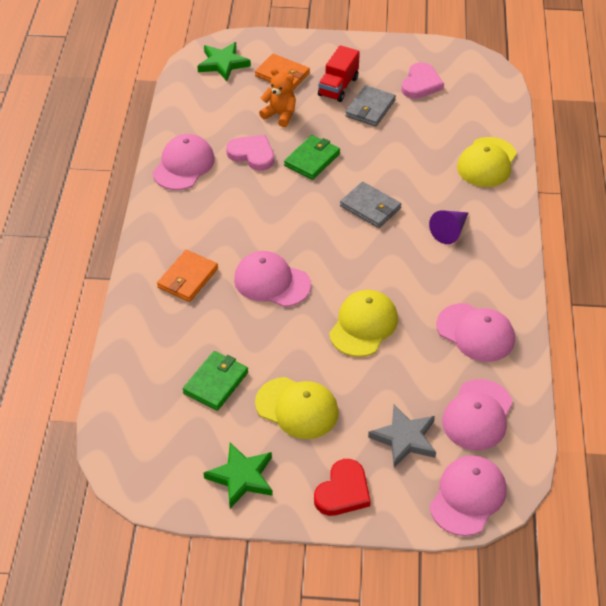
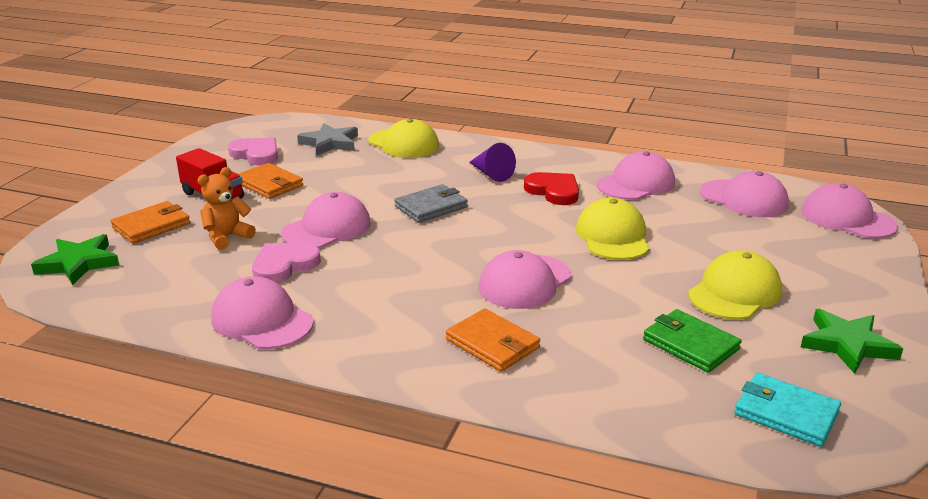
camera: 75 degrees left, 20 degrees down
green wallet [284,135,340,180] -> pink cap [281,192,371,248]
red heart [314,459,371,516] -> red heart moved to [524,172,579,205]
yellow cap [329,290,398,357] -> yellow cap turned 45 degrees clockwise [576,198,650,260]
grey wallet [345,85,396,127] -> orange wallet [239,163,303,199]
grey star [368,405,436,468] -> grey star moved to [297,123,358,156]
none -> turquoise wallet [734,373,841,447]

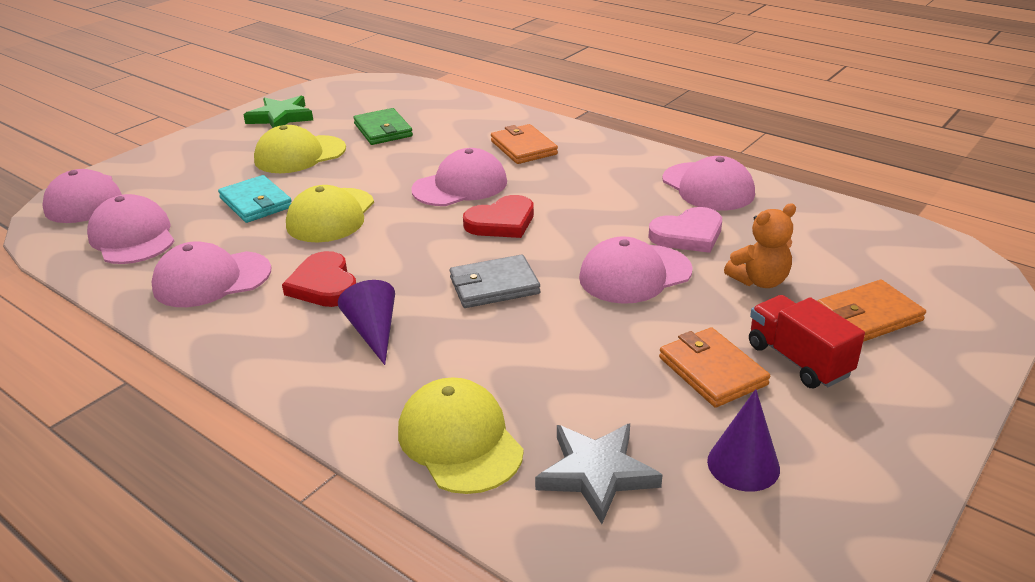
camera: 160 degrees left, 5 degrees up
green star [31,234,120,285] -> none
pink heart [228,137,278,165] -> purple cone [707,389,780,491]
turquoise wallet [734,373,841,447] -> turquoise wallet moved to [218,175,292,223]
none -> red heart [463,195,534,238]

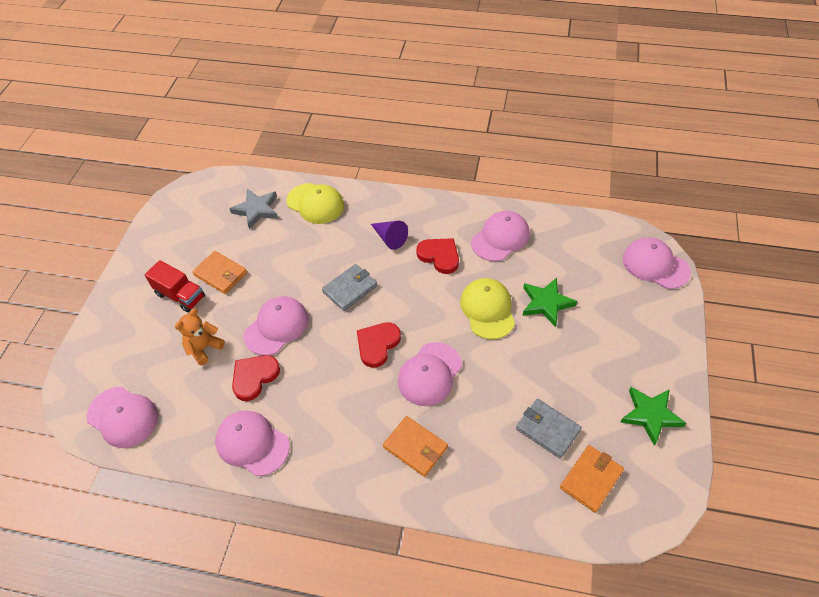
camera: 155 degrees right, 20 degrees up
pink cap [87,194,174,264] -> pink cap moved to [86,387,158,448]
turquoise wallet [218,175,292,223] -> green star [522,278,577,327]
yellow cap [254,125,346,173] -> none
green wallet [353,108,413,145] -> grey wallet [516,399,582,459]
pink heart [649,207,722,253] -> red heart [232,355,280,401]
purple cone [707,389,780,491] -> none
orange wallet [818,280,926,342] -> orange wallet moved to [560,445,624,513]

